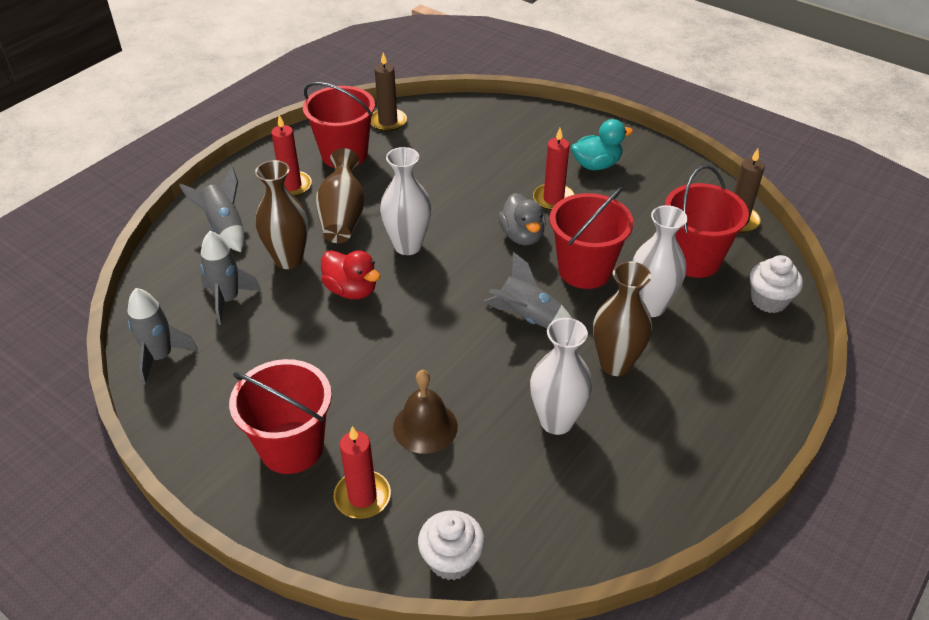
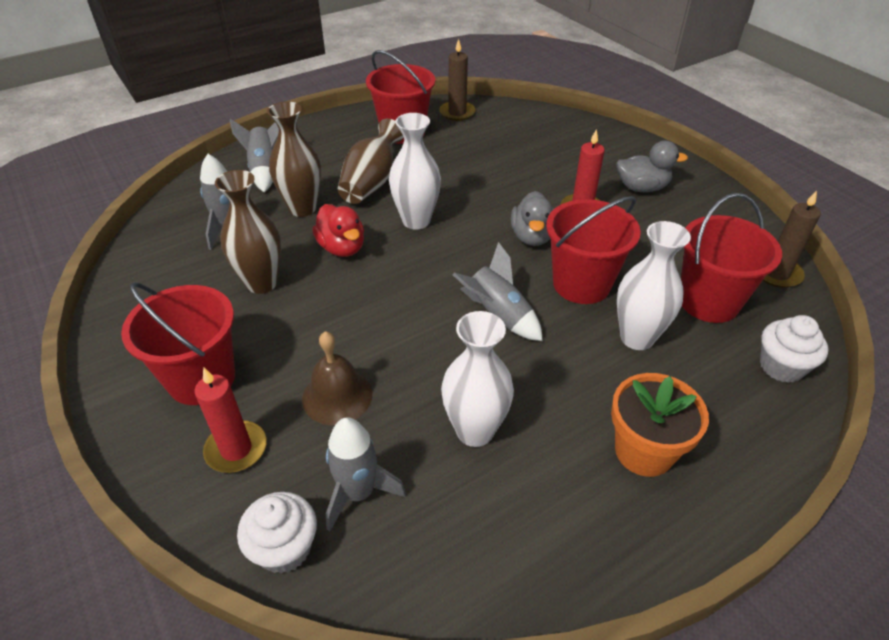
camera: 20 degrees right, 0 degrees up
grey rocket [127,288,198,385] -> grey rocket moved to [326,417,406,531]
red candle [271,115,312,197] -> none
turquoise duck [571,119,633,170] -> grey duck [616,141,688,192]
brown vase [593,261,652,376] -> brown vase moved to [215,170,281,294]
none -> orange flower pot [611,373,709,477]

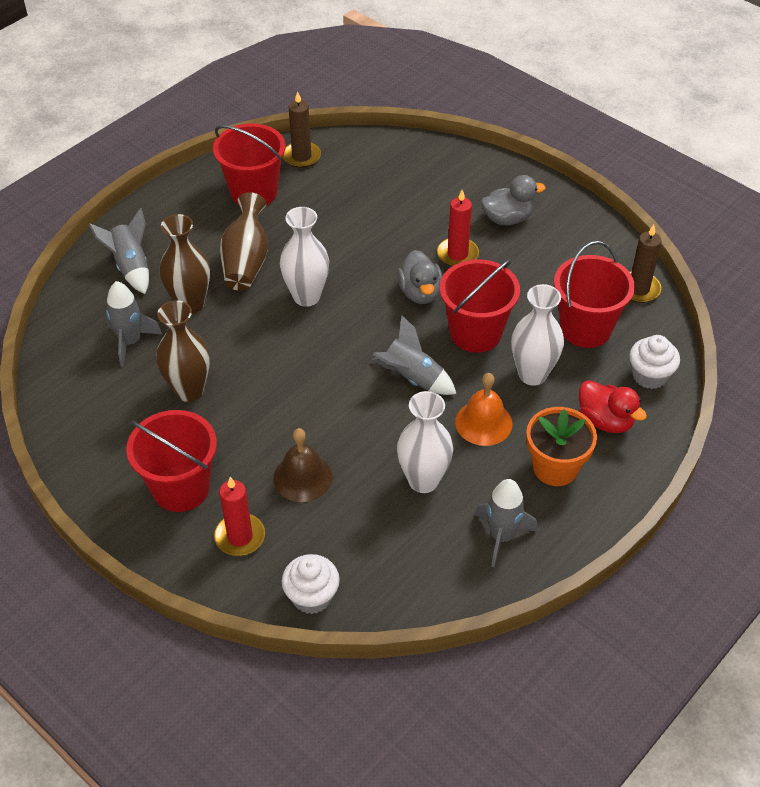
camera: 15 degrees left, 5 degrees up
red duck [312,204,364,257] -> red duck moved to [579,380,647,433]
grey rocket [326,417,406,531] -> grey rocket moved to [475,479,538,567]
none -> orange bell [455,373,512,446]

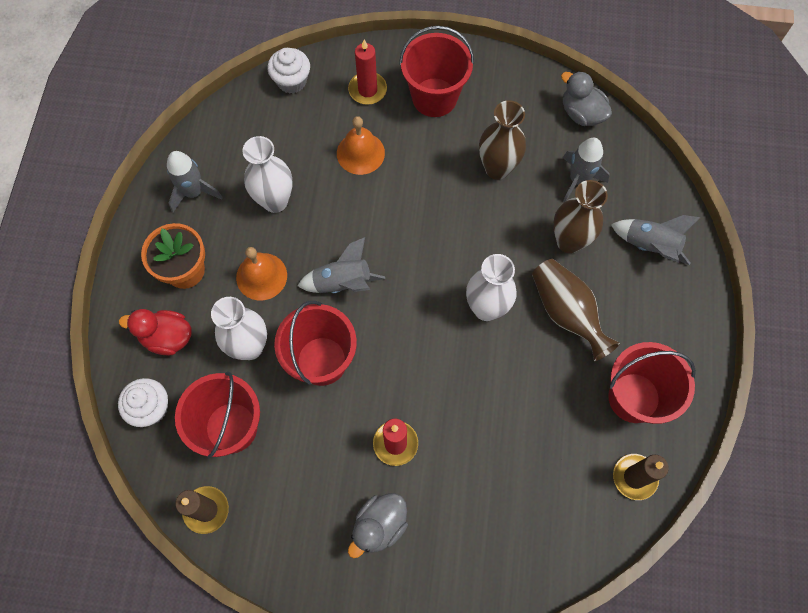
camera: 145 degrees right, 20 degrees up
brown bell [273,428,333,502] -> orange bell [337,116,385,175]
grey duck [397,250,442,304] -> grey duck moved to [561,71,612,126]

